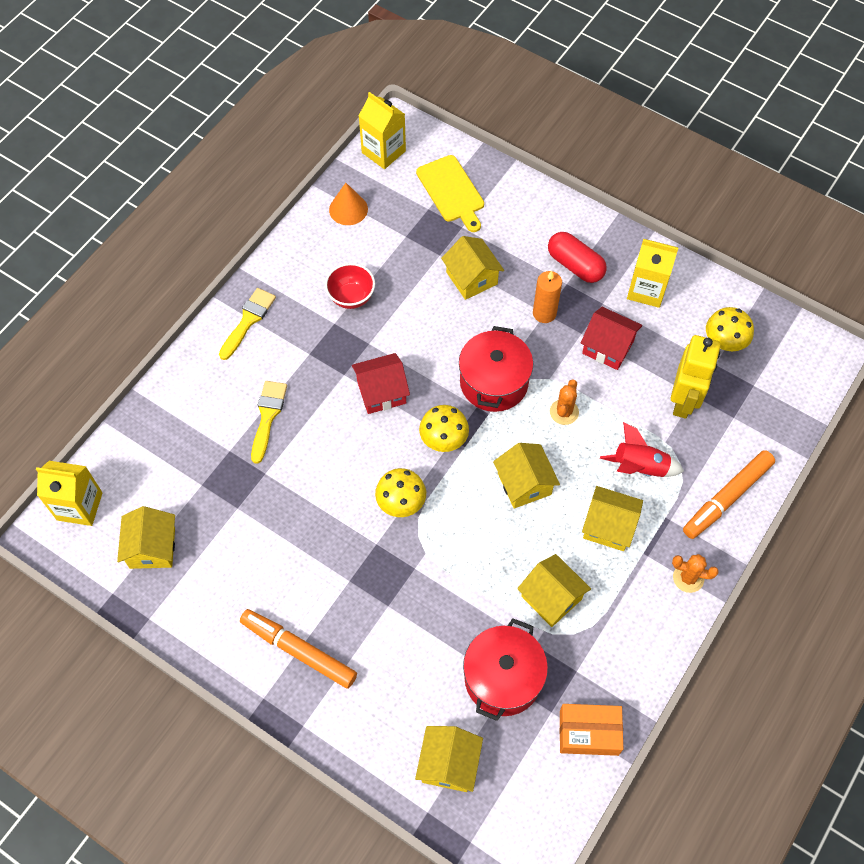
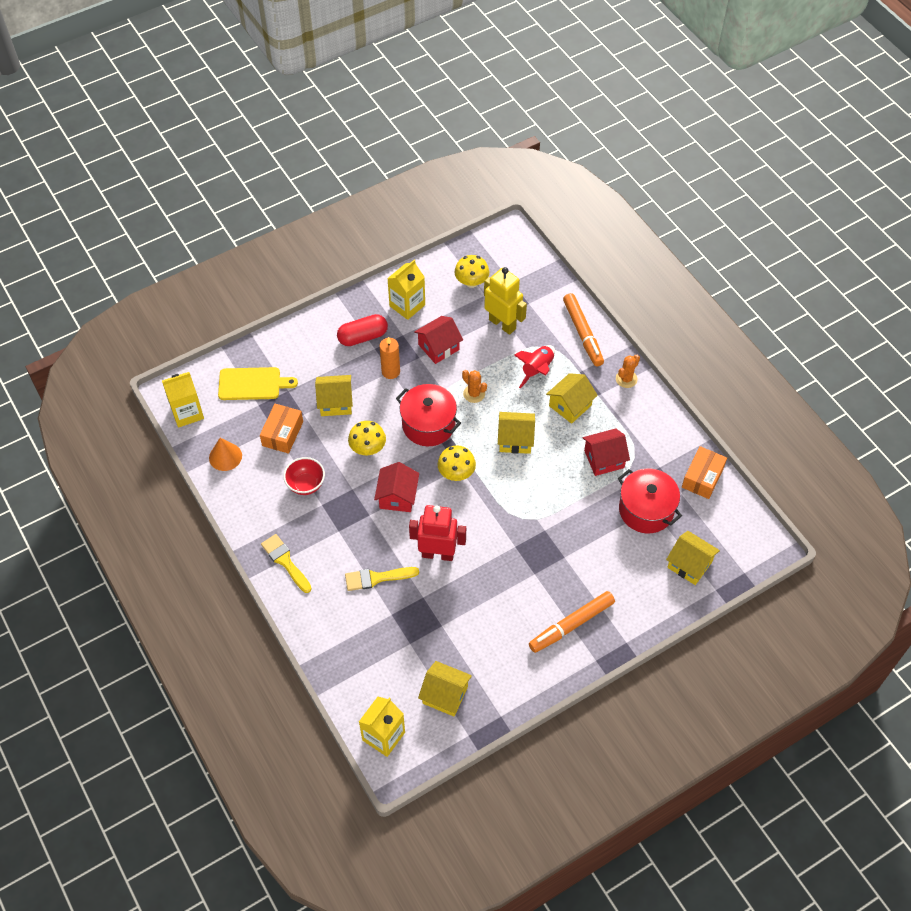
camera: 65 degrees left, 5 degrees down
yellow brush [251,381,287,464] -> yellow brush turned 45 degrees counterclockwise [345,567,419,591]
yellow mushroom [375,468,426,517] -> yellow mushroom moved to [348,421,386,455]
yellow house [517,554,591,627] -> red house [583,428,630,476]
none -> orange box [260,404,303,454]
none -> red robot [409,505,466,561]

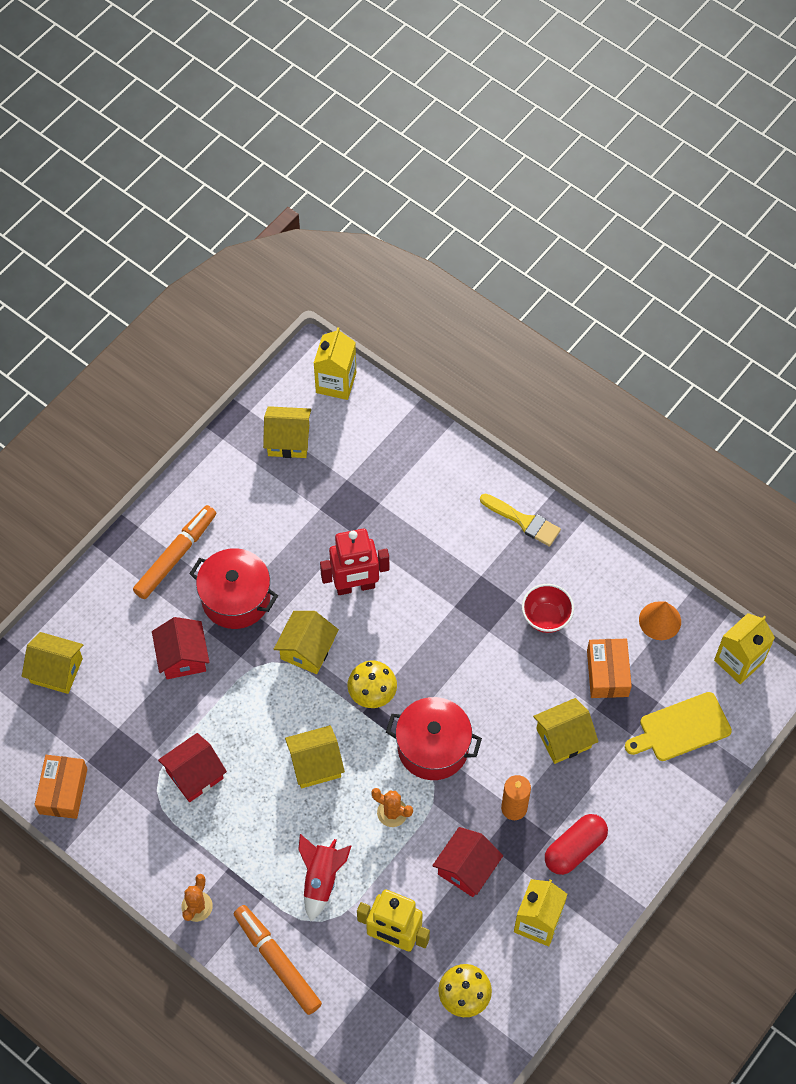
camera: 160 degrees right, 5 degrees up
yellow brush [345,567,419,591] -> none
yellow mushroom [348,421,386,455] -> none
red house [374,462,419,512] -> red house moved to [152,617,209,679]
yellow house [546,373,598,424] -> yellow house moved to [274,611,339,674]
red pot [618,468,682,534] -> red pot moved to [189,548,278,629]

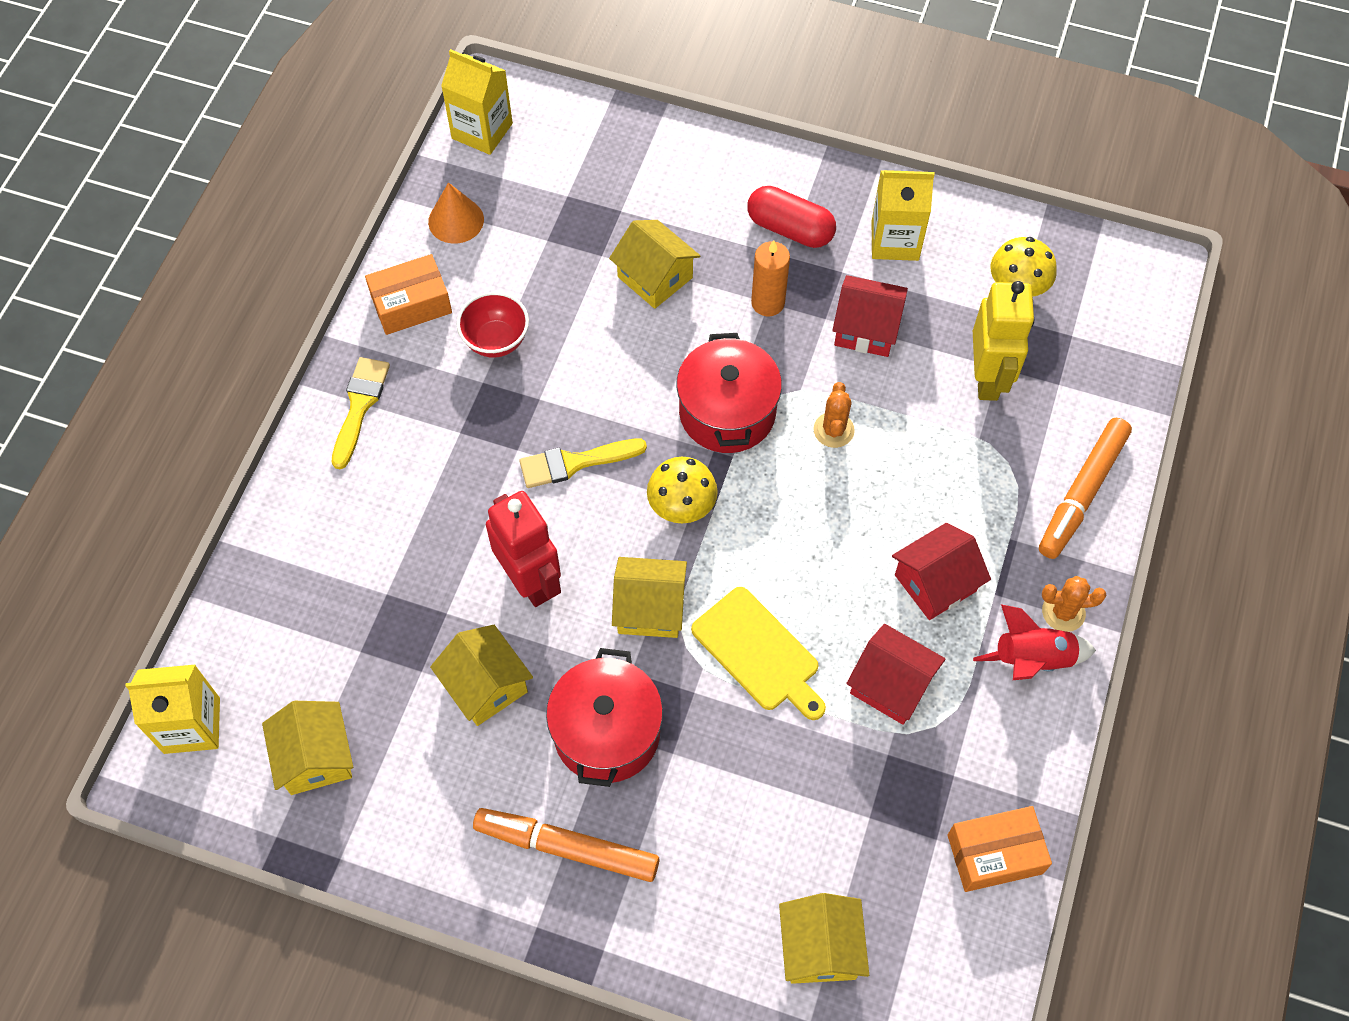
camera: 110 degrees left, 0 degrees up
red house [152,617,209,679] -> red house moved to [892,523,991,620]
yellow house [285,725,345,788] -> yellow house moved to [430,625,533,726]
red rocket [298,834,351,921] -> red rocket moved to [973,604,1096,680]
orange box [587,639,632,698] -> orange box moved to [365,254,452,335]
yellow cutting board [625,692,732,761] -> yellow cutting board moved to [691,587,826,720]
none -> yellow brush [519,439,647,488]

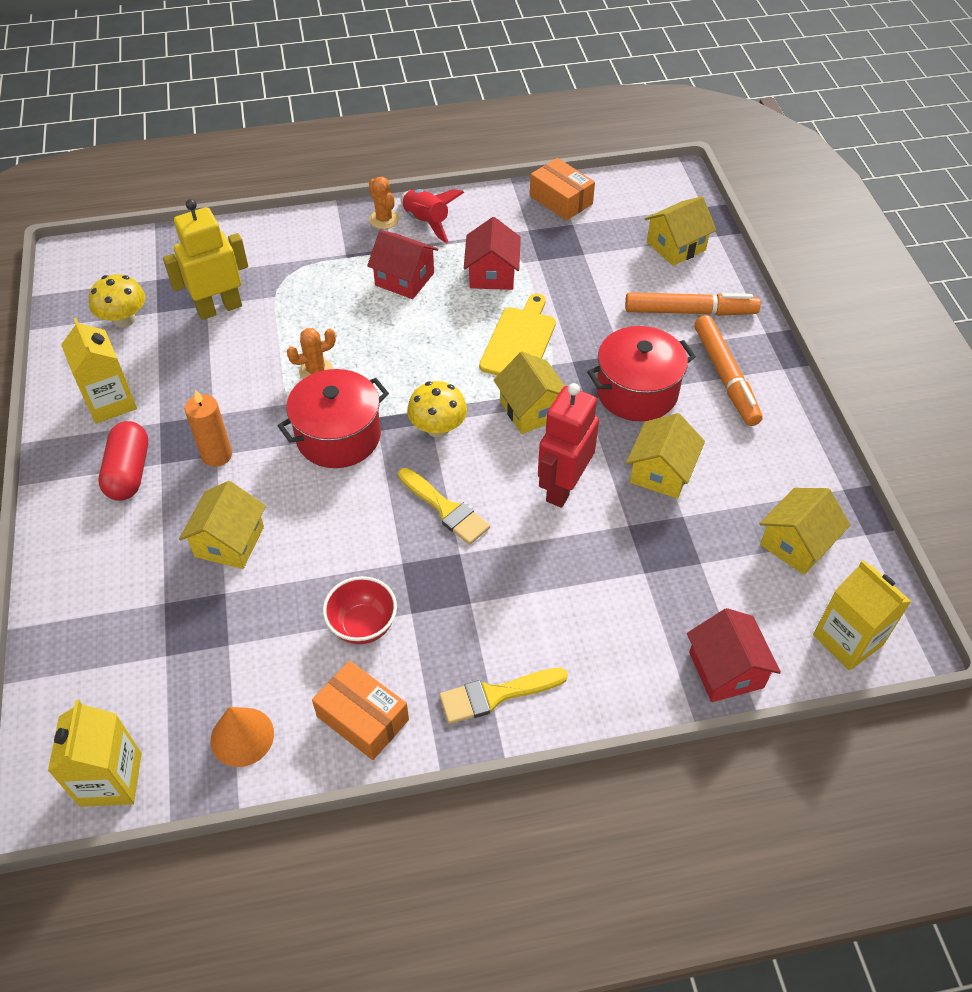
camera: 120 degrees left, 10 degrees down
red house [832,275,908,357] -> red house moved to [687,608,781,702]
orange marker [1039,418,1132,559] -> orange marker moved to [625,292,761,316]

